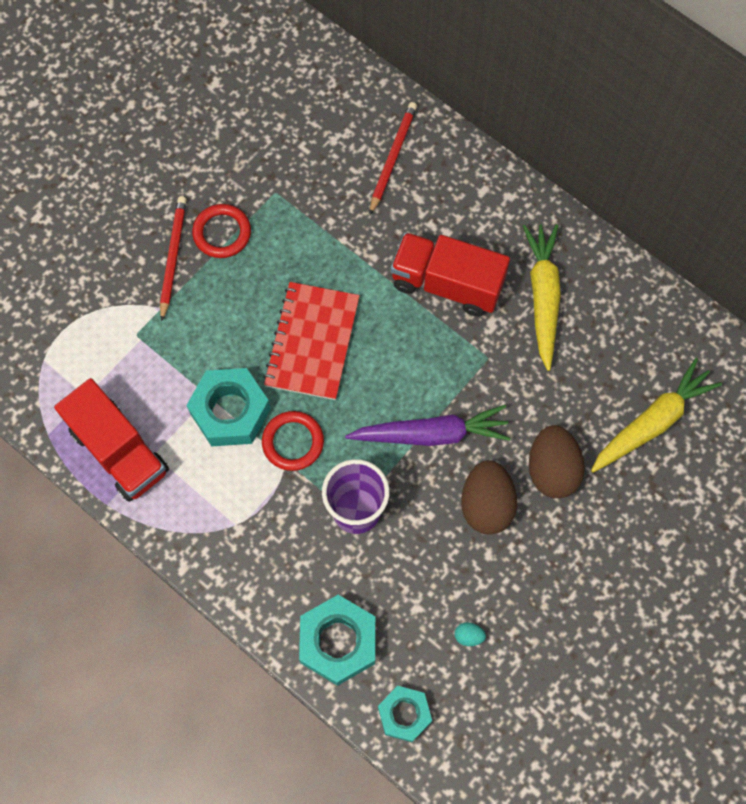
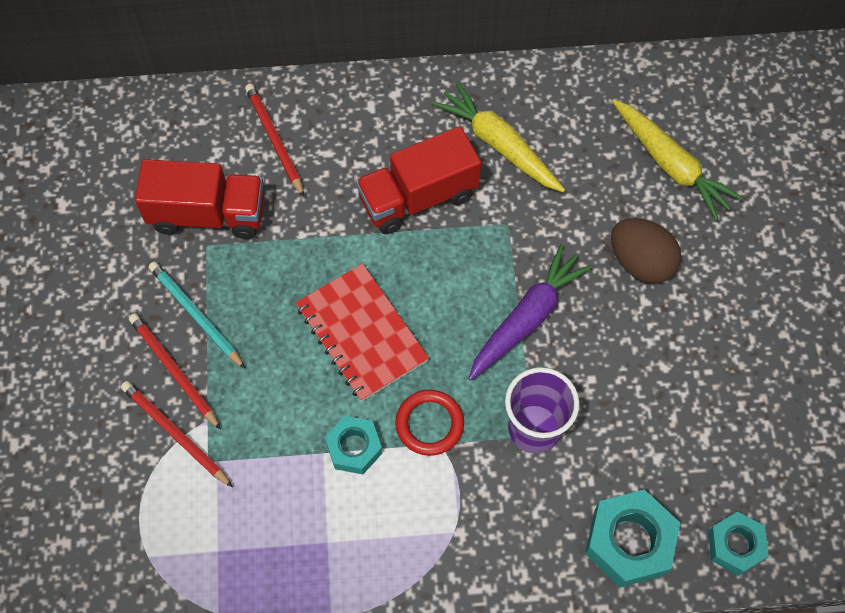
camera: 45 degrees left, 5 degrees down
red truck [54,378,169,502] -> red truck moved to [135,159,264,239]
turquoise nut [186,368,271,446] -> turquoise nut [325,416,382,474], size x0.64
red ring [192,204,251,258] -> turquoise pencil [148,262,245,369]
turquoise egg [455,622,486,646] -> none
brown egg [461,460,517,535] -> none
yellow carrot [591,358,722,473] -> yellow carrot turned 135 degrees clockwise [612,99,743,220]
none -> red pencil [121,381,233,487]

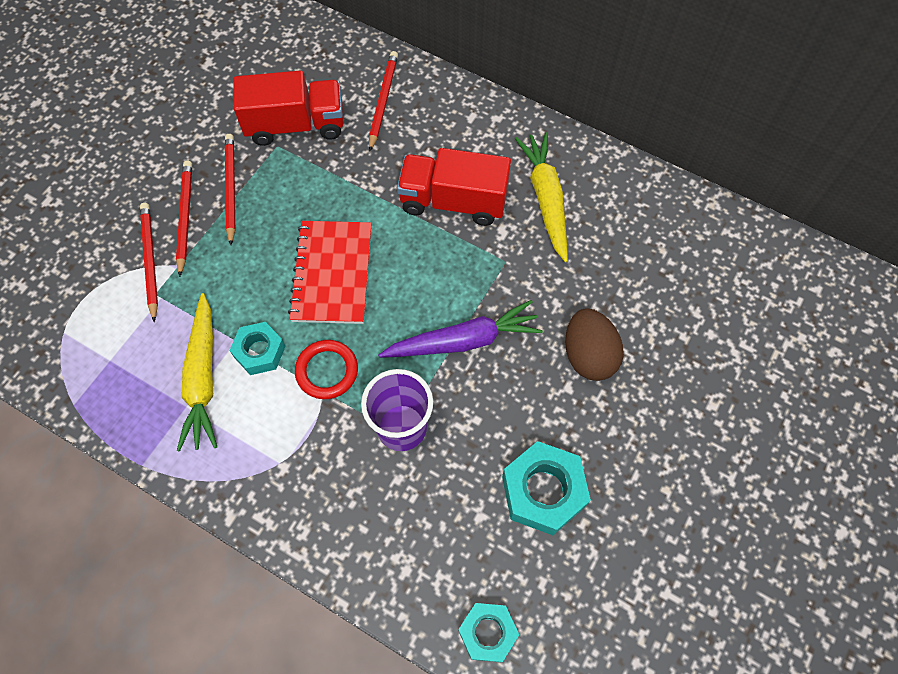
camera: 35 degrees right, 0 degrees up
red truck [135,159,264,239] -> red truck turned 45 degrees counterclockwise [233,70,344,146]
turquoise pencil [148,262,245,369] -> red pencil [225,134,235,245]
turquoise nut [585,489,680,587] -> turquoise nut moved to [502,441,591,535]
yellow carrot [612,99,743,220] -> yellow carrot moved to [177,293,217,452]

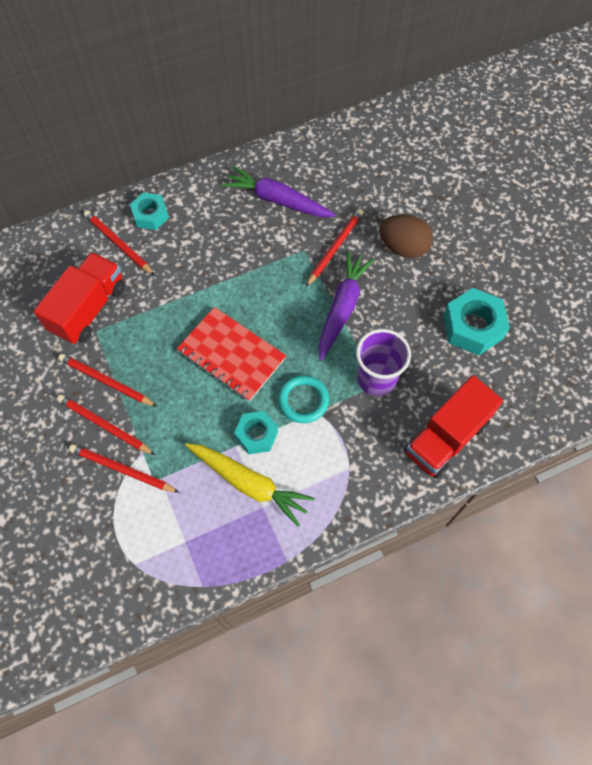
camera: 55 degrees left, 0 degrees up
red ring [295,340,358,399] -> turquoise ring [278,375,329,423]
red truck [397,148,511,226] -> red truck moved to [404,375,503,479]
turquoise nut [458,603,519,662] -> turquoise nut moved to [130,192,169,230]
yellow carrot [515,132,568,263] -> purple carrot [222,166,336,217]
none -> red pencil [306,209,363,287]

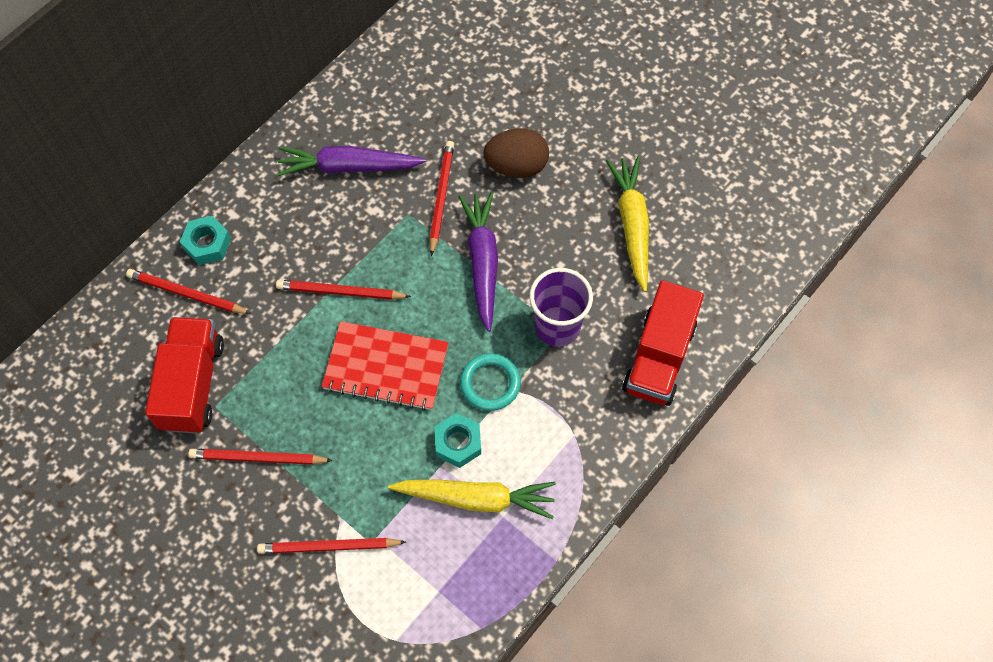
camera: 25 degrees left, 0 degrees up
red pencil [57,394,155,455] -> red pencil moved to [276,280,411,300]
turquoise nut [444,288,510,355] -> yellow carrot [606,157,649,292]

